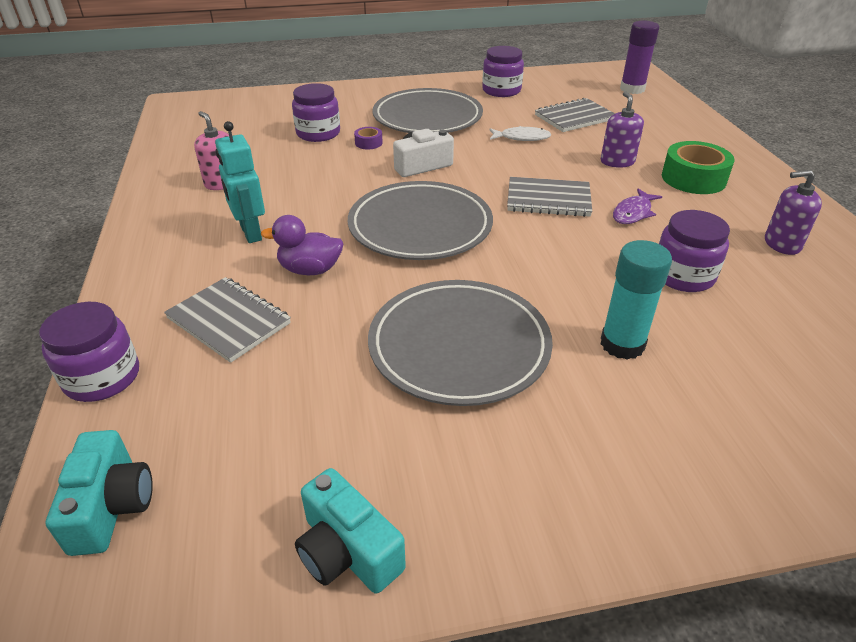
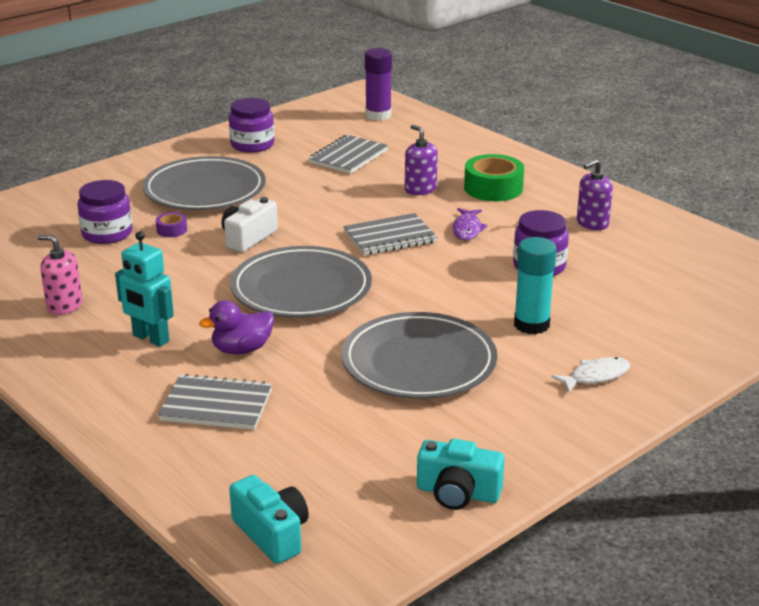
camera: 30 degrees left, 10 degrees down
purple jar [39,302,139,402] -> none
white fish [489,126,551,141] -> white fish moved to [551,357,630,392]

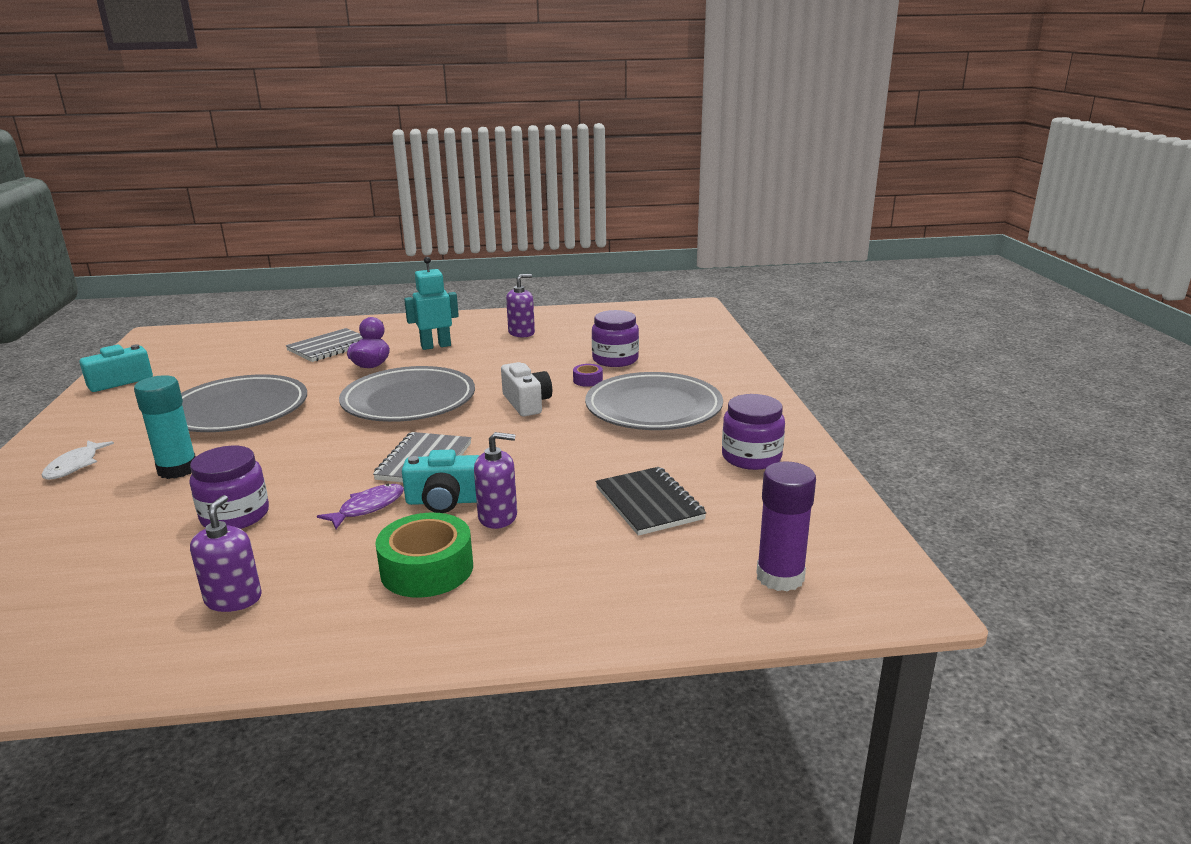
camera: 125 degrees right, 5 degrees down
pink soap dispenser [38,235,83,315] -> purple soap dispenser [506,274,535,337]
turquoise camera [229,475,309,564] -> turquoise camera moved to [402,450,480,513]
grey notebook [309,135,388,174] -> black notebook [595,467,706,536]
purple fish [452,208,488,240] -> purple fish turned 90 degrees clockwise [317,484,404,529]

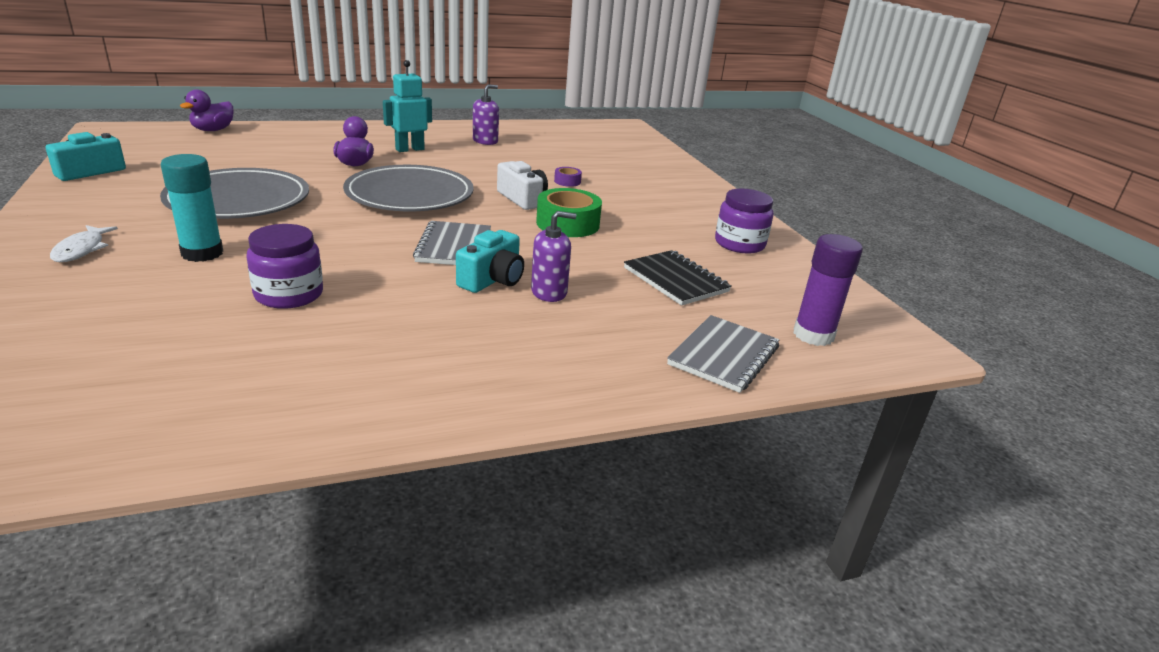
camera: 15 degrees left, 5 degrees up
purple soap dispenser [190,495,262,612] -> none
grey notebook [286,328,363,362] -> grey notebook moved to [667,315,780,393]
purple fish [317,484,404,529] -> none
green tape [375,513,473,598] -> green tape moved to [536,188,602,237]
turquoise camera [402,450,480,513] -> turquoise camera turned 45 degrees counterclockwise [456,230,524,293]
grey plate [585,372,723,430] -> none
purple jar [592,310,639,367] -> none
none -> purple duck [180,89,234,131]

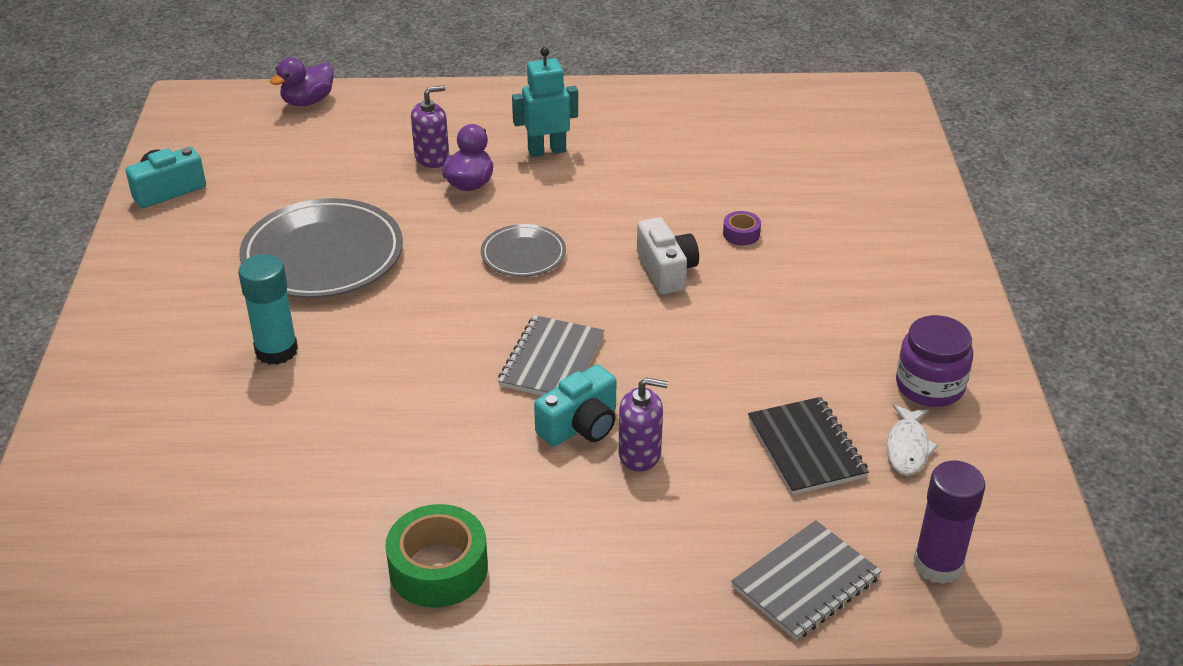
camera: 20 degrees right, 10 degrees up
white fish [50,225,118,262] -> white fish moved to [887,404,938,475]
purple jar [246,224,323,309] -> none
grey plate [343,165,474,211] -> grey plate [481,224,566,277], size x0.53
purple soap dispenser [473,84,499,145] -> purple soap dispenser moved to [411,85,449,168]
green tape [536,188,602,237] -> green tape moved to [385,504,488,608]

